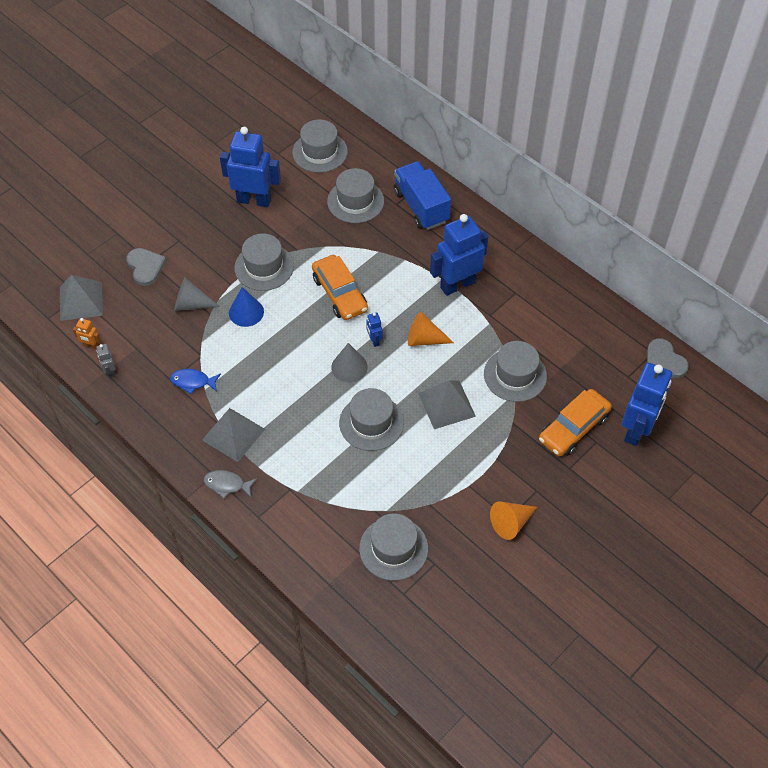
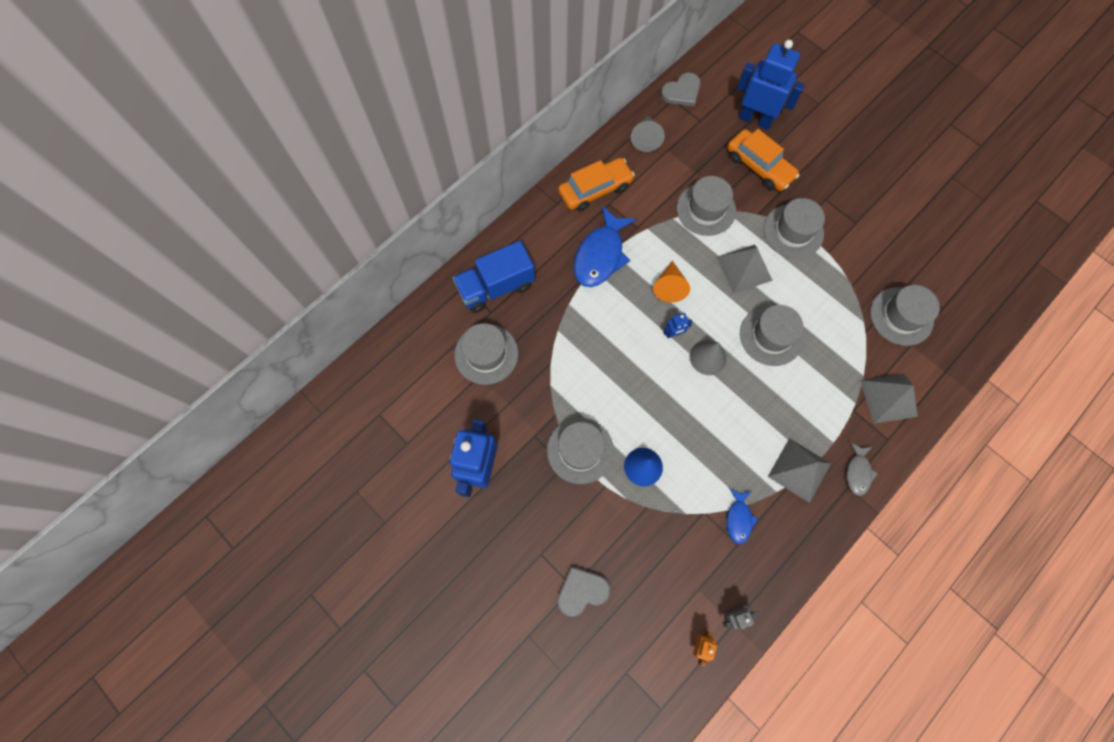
camera: 90 degrees left, 15 degrees up
grey pyramid [60,275,103,321] -> grey pyramid moved to [860,374,918,424]
grey cone [174,278,220,311] -> grey cone moved to [631,116,665,152]
grey hat [292,119,348,173] -> grey hat moved to [764,198,825,258]
orange car [312,255,368,320] -> orange car moved to [558,158,635,211]
blue robot [430,214,489,296] -> blue fish [574,206,636,287]
orange cone [490,502,537,540] -> none

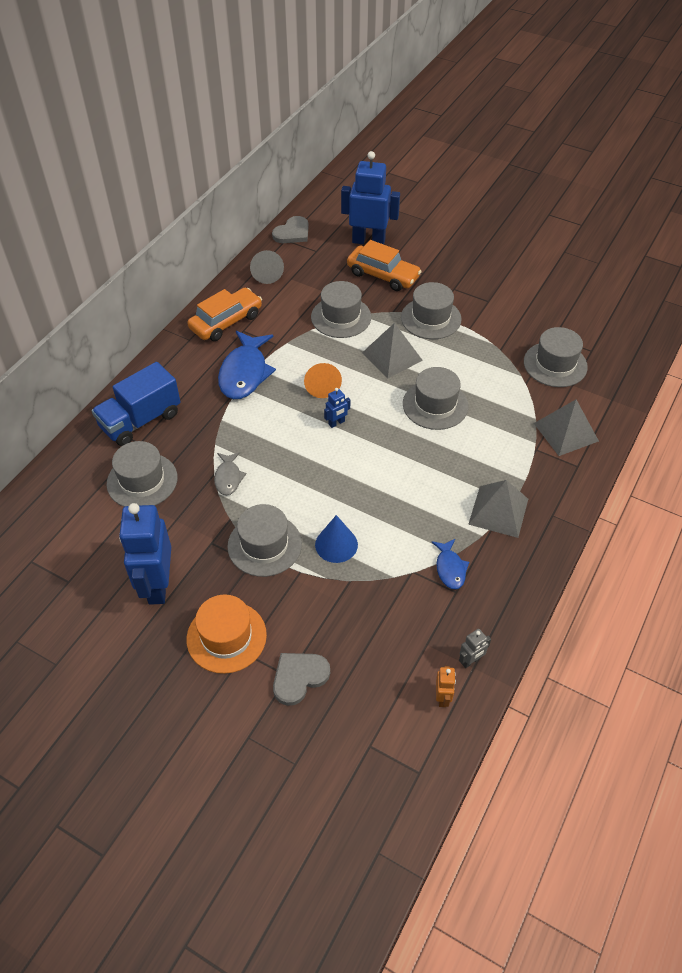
camera: 15 degrees left, 20 degrees down
grey cone [690,340,726,375] -> none
grey fish [847,442,878,496] -> grey fish moved to [214,452,246,495]
none -> orange hat [186,594,267,674]

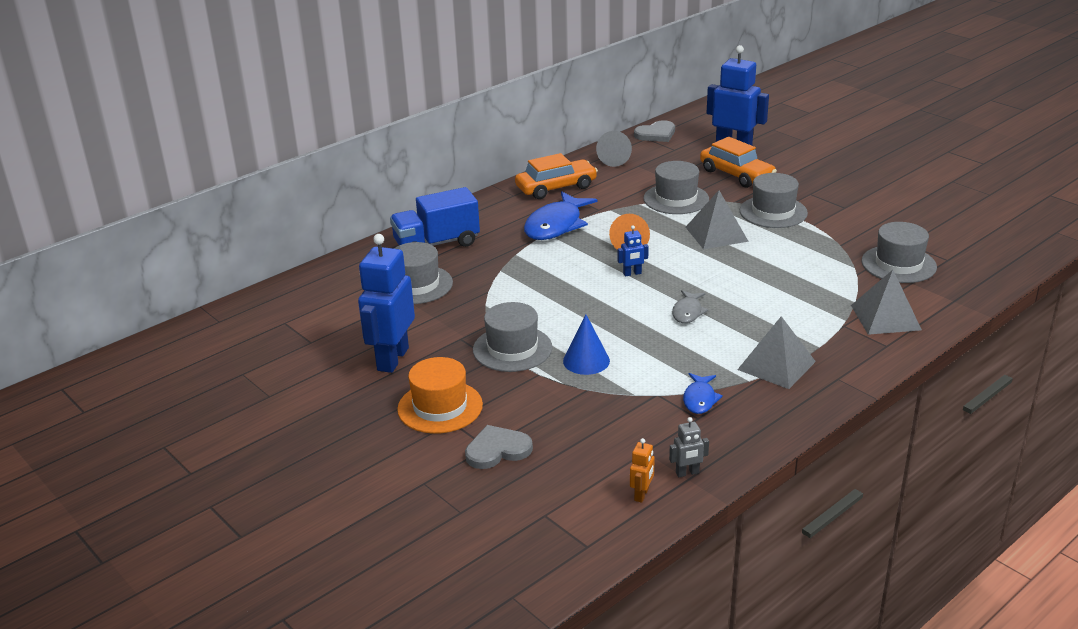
camera: 20 degrees right, 20 degrees down
grey fish [214,452,246,495] -> grey fish moved to [672,290,708,323]
grey hat [403,367,469,430] -> none

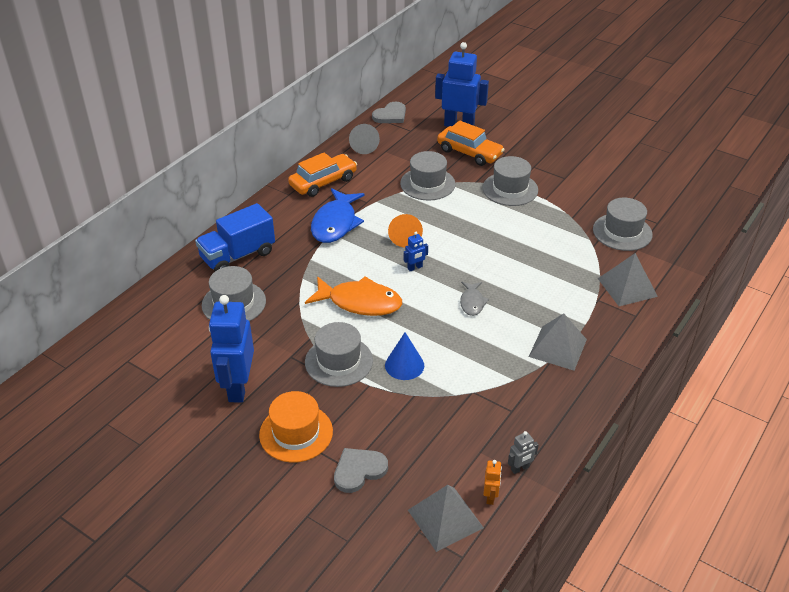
camera: 15 degrees left, 10 degrees up
blue fish [683,373,723,414] -> none
grey pyramid [686,190,749,249] -> grey pyramid moved to [408,485,484,552]
none -> orange fish [305,276,402,316]

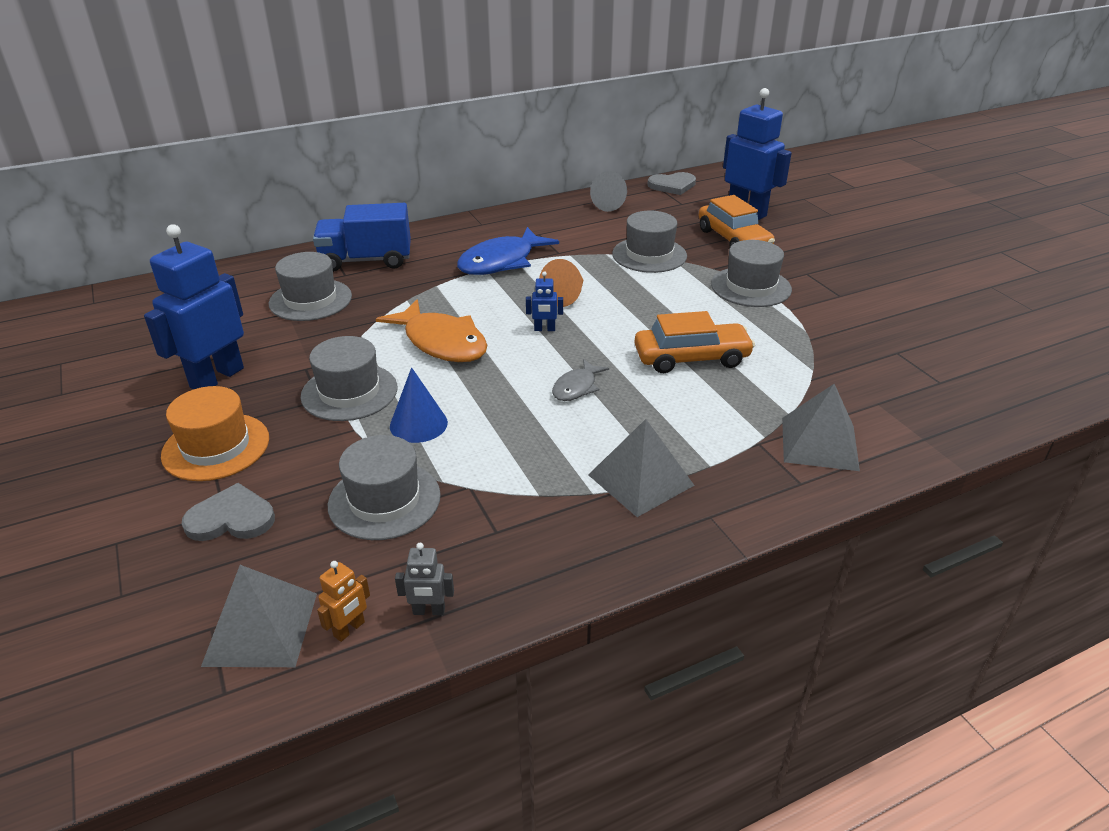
camera: 30 degrees right, 5 degrees down
orange car [288,152,357,197] -> orange car moved to [634,311,755,373]
grey hat [593,198,653,251] -> grey hat moved to [328,435,441,540]

